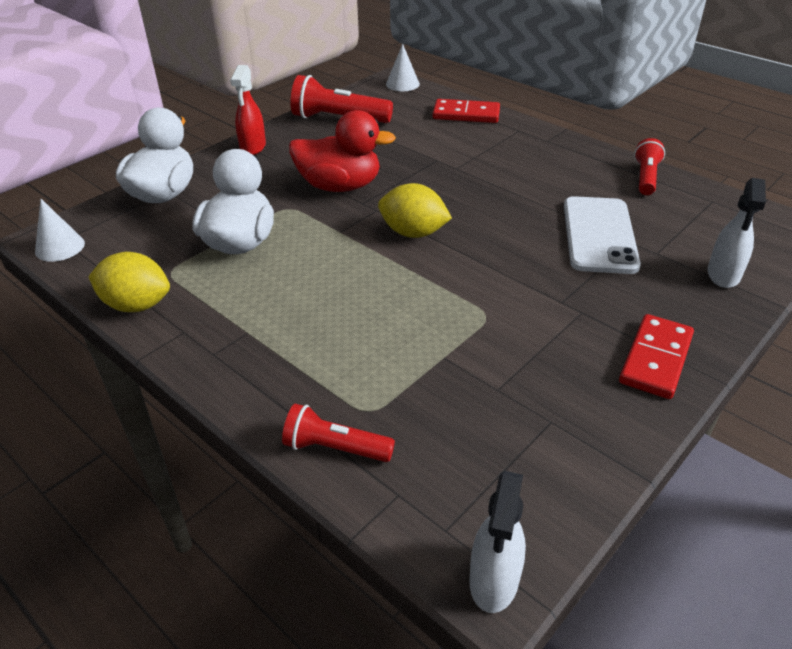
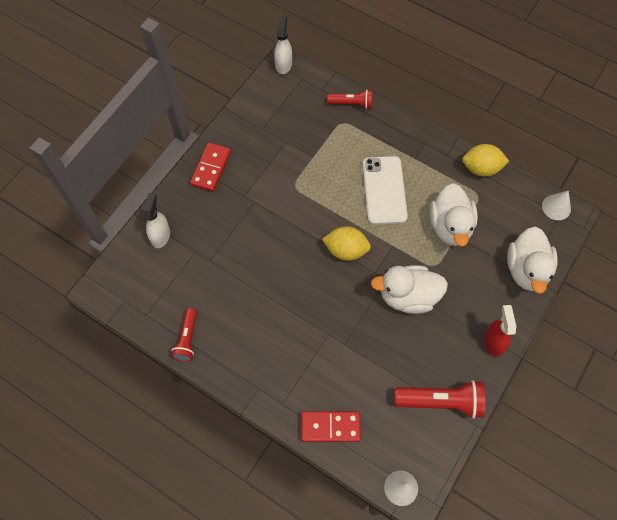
camera: 170 degrees right, 25 degrees up
red duck [289,110,396,192] -> white duck [371,265,448,314]
white phone [564,196,641,274] -> white phone moved to [362,156,408,225]

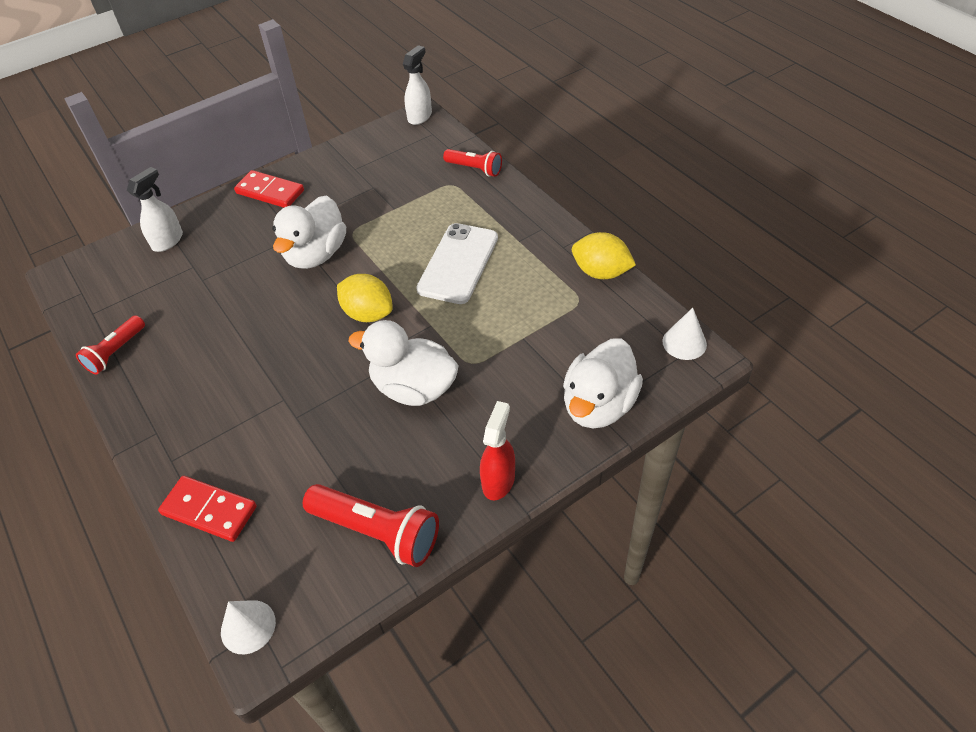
camera: 25 degrees right, 15 degrees down
red domino [190,143,231,192] -> red domino turned 75 degrees clockwise [234,170,304,208]
white duck [430,183,478,246] -> white duck moved to [272,195,346,269]

